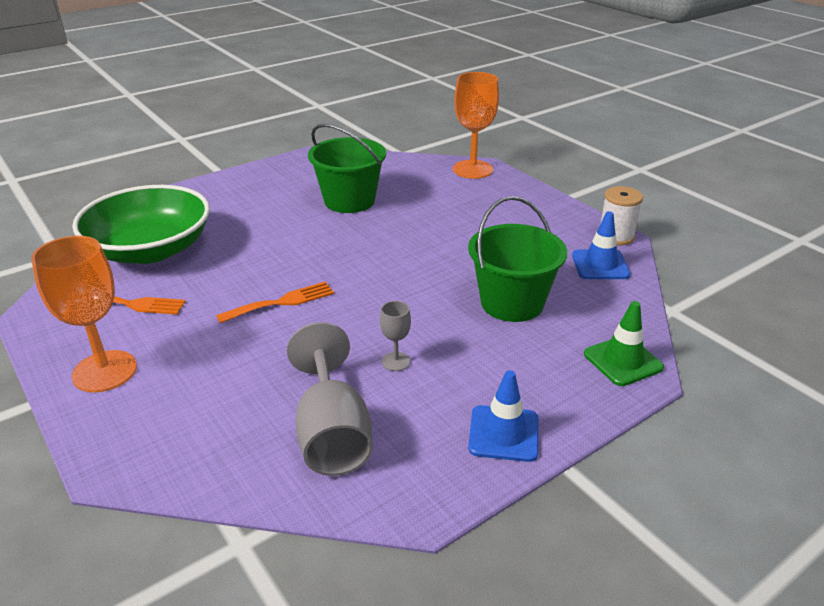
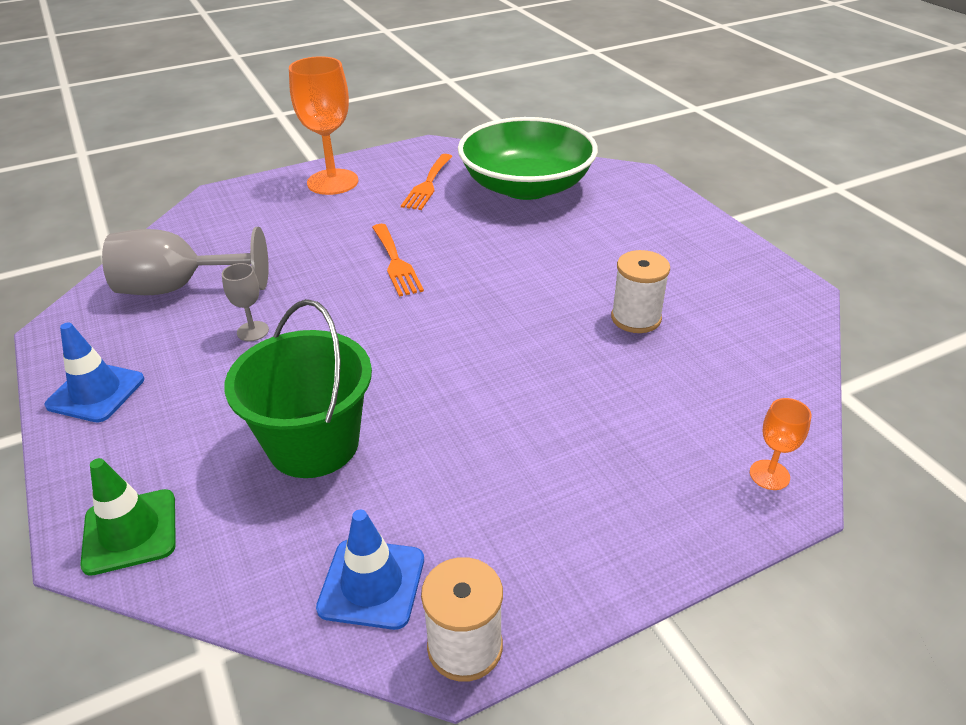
camera: 100 degrees right, 5 degrees up
green bucket [308,124,386,213] -> white spool [611,250,670,333]
orange goblet [453,72,499,179] -> orange goblet [750,398,812,490], size x0.47

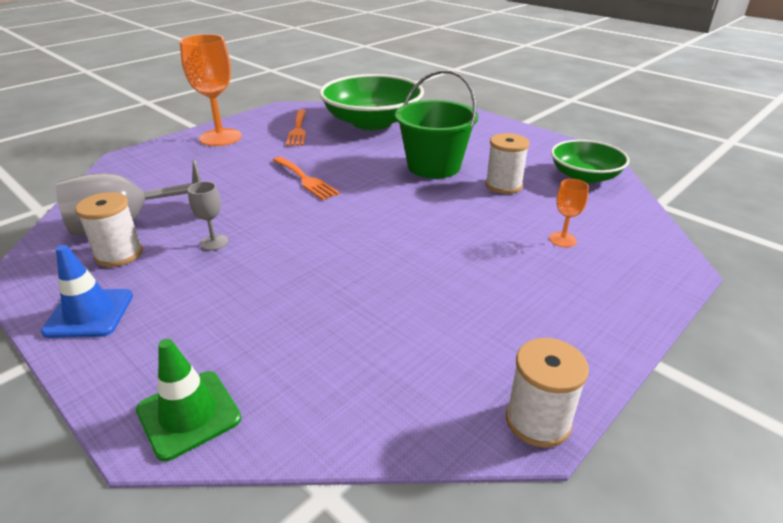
camera: 20 degrees left, 5 degrees down
green bucket [224,299,372,478] -> green bucket moved to [395,70,478,179]
blue traffic cone [316,510,424,630] -> none
orange goblet [750,398,812,490] -> orange goblet moved to [549,179,589,247]
none -> white spool [75,192,143,267]
none -> green bowl [551,140,630,183]

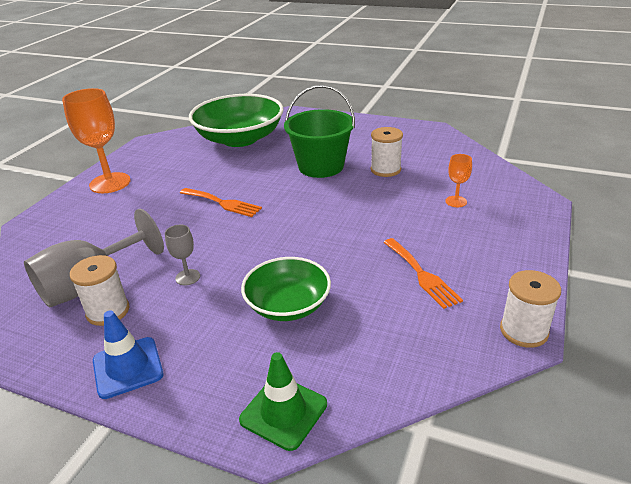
camera: 20 degrees left, 0 degrees up
orange fork [286,110,306,146] -> orange fork moved to [383,238,463,309]
green bowl [551,140,630,183] -> green bowl moved to [241,257,331,321]

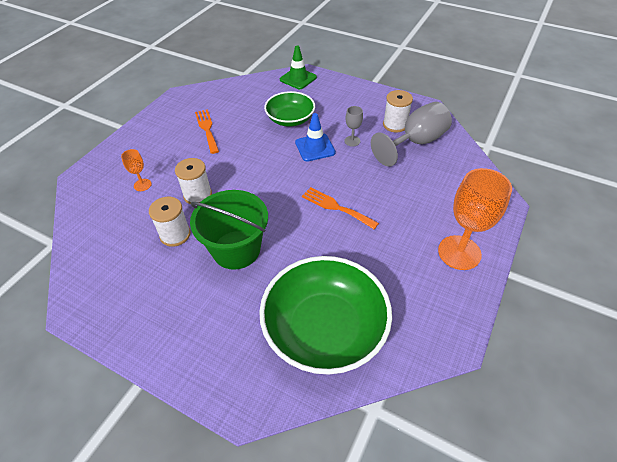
camera: 175 degrees left, 15 degrees up
blue traffic cone [93,310,163,399] -> blue traffic cone moved to [295,113,336,161]
white spool [500,270,561,348] -> white spool moved to [175,158,212,204]

